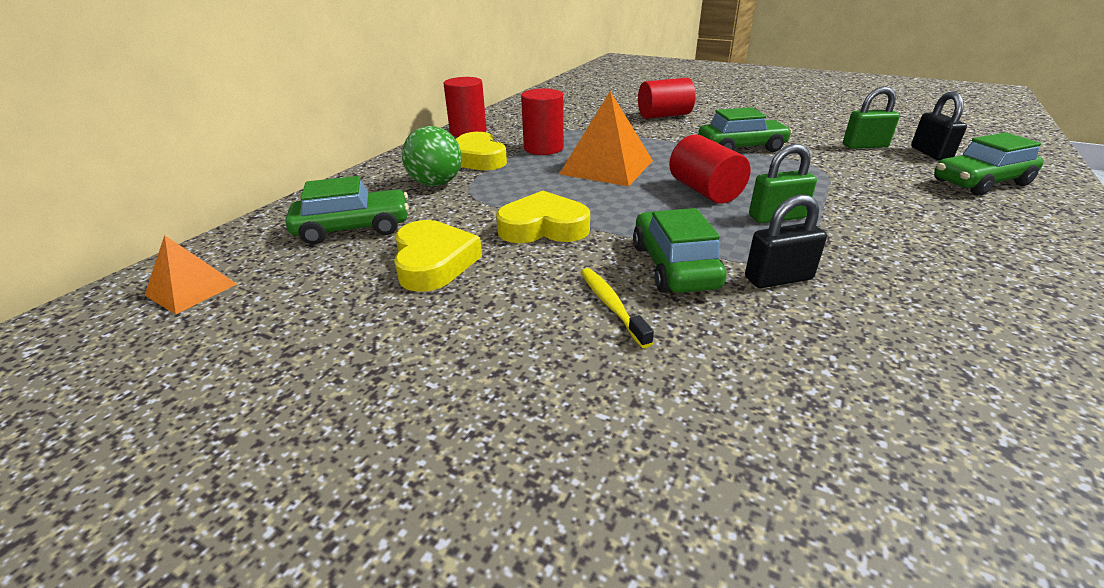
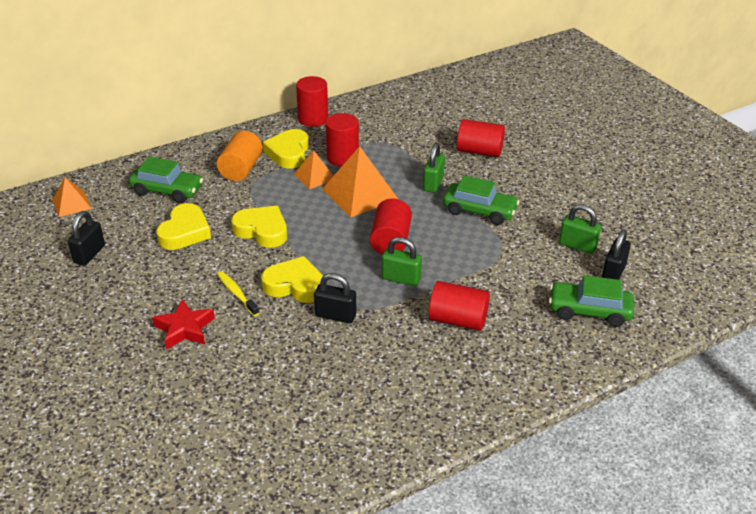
camera: 30 degrees right, 5 degrees up
green ball [402,126,462,186] -> orange cylinder [217,131,263,181]
yellow toothbrush [581,268,654,348] -> yellow toothbrush turned 45 degrees counterclockwise [217,271,259,316]
green car [633,208,727,293] -> yellow heart [261,256,323,303]
none -> black padlock [68,211,105,265]
none -> red star [152,299,215,350]
none -> orange pyramid [294,150,333,189]
none -> green padlock [423,143,445,193]
none -> red cylinder [428,281,490,331]

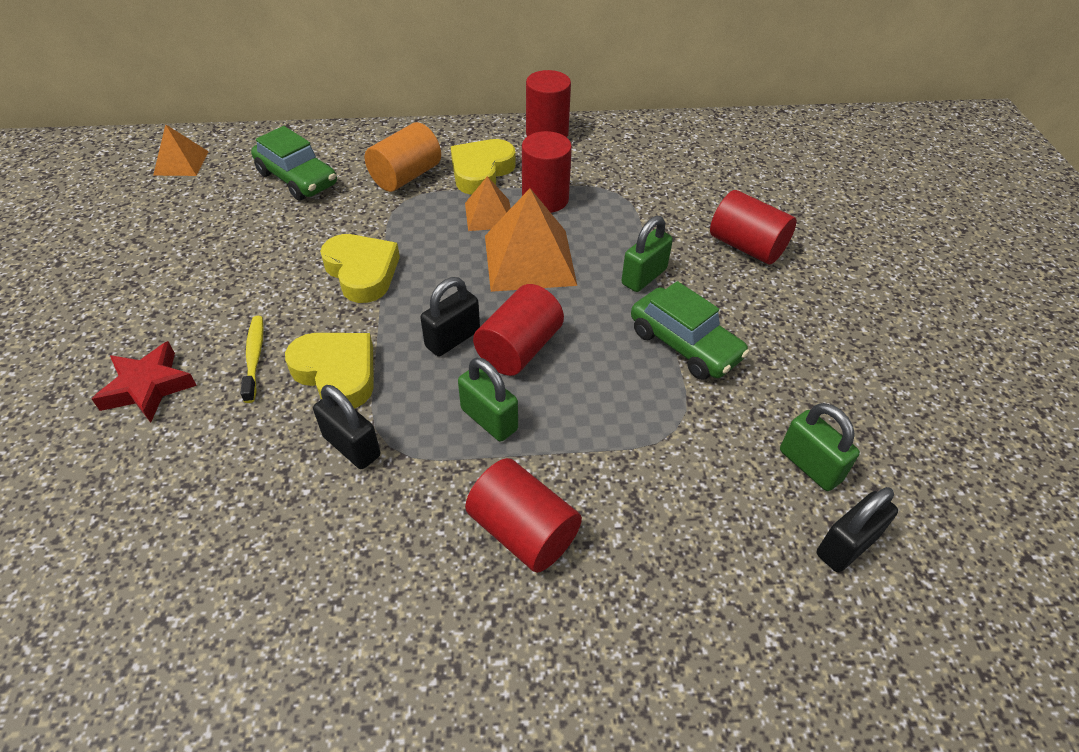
camera: 25 degrees right, 10 degrees up
black padlock [68,211,105,265] -> black padlock moved to [420,277,480,356]
yellow heart [156,203,211,250] -> none
green car [549,275,634,327] -> none

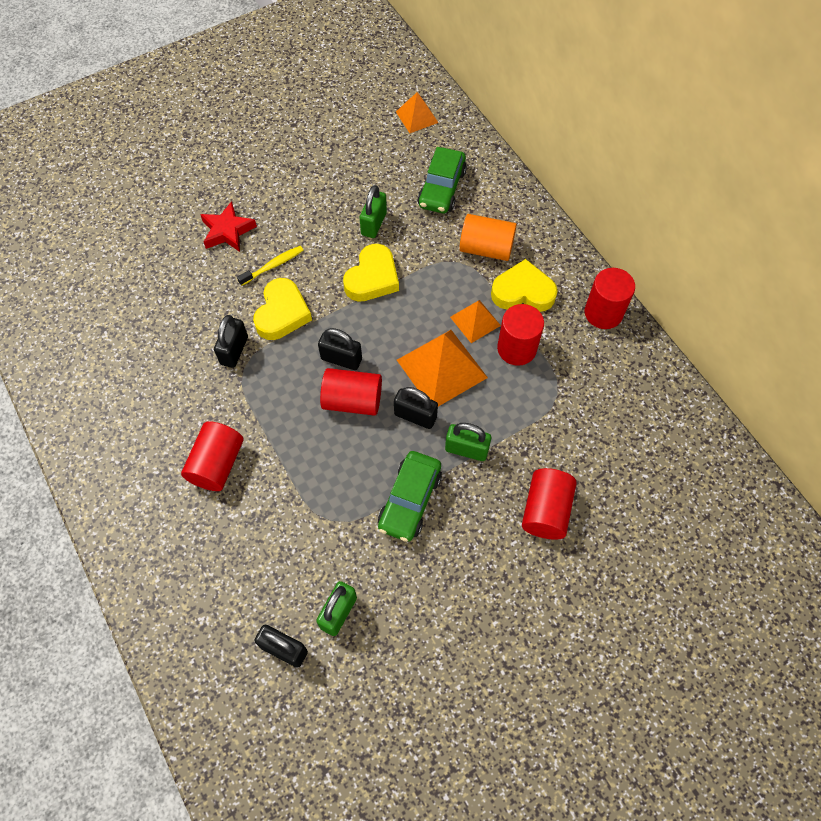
camera: 65 degrees right, 15 degrees up
green padlock [458,357,518,441] -> green padlock moved to [360,185,387,238]
none -> black padlock [394,387,438,429]

